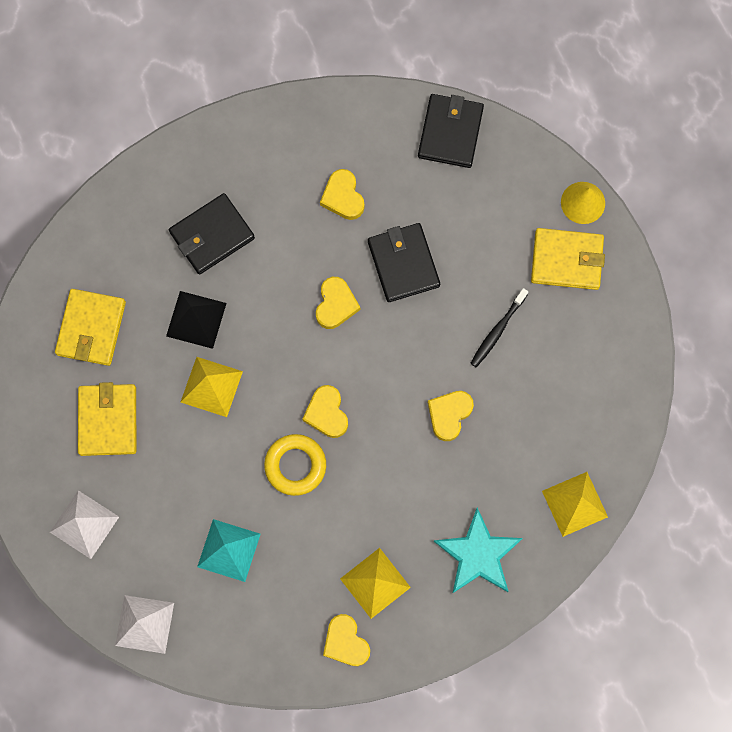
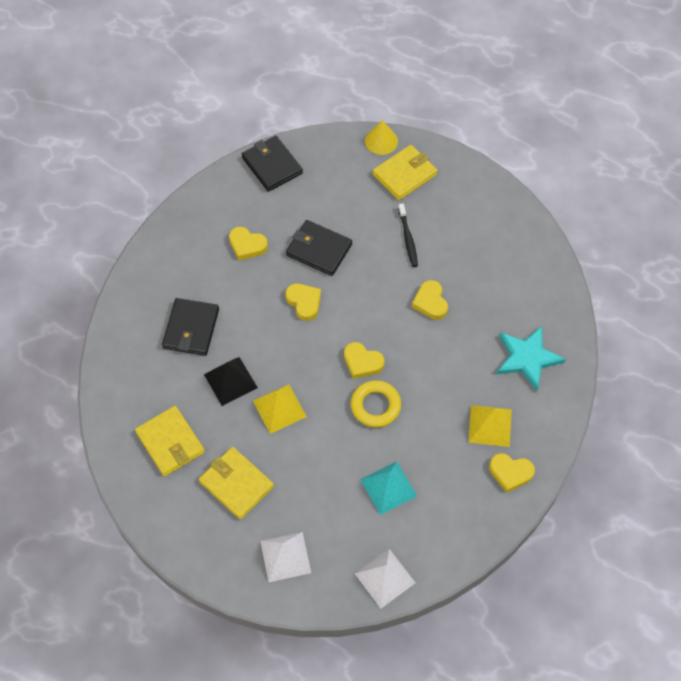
camera: 45 degrees left, 15 degrees down
yellow pyramid [542,472,608,537] -> none

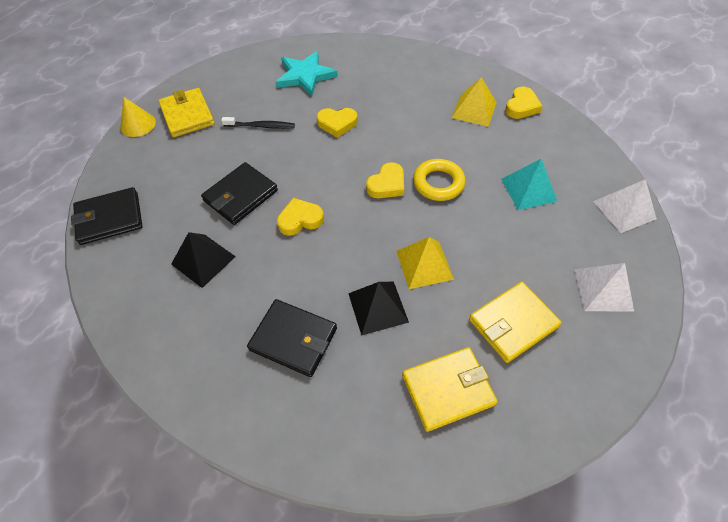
camera: 75 degrees left, 5 degrees down
yellow heart [229,227,268,260] -> black pyramid [171,232,236,288]
turquoise star [496,326,566,391] -> turquoise star moved to [276,51,338,96]

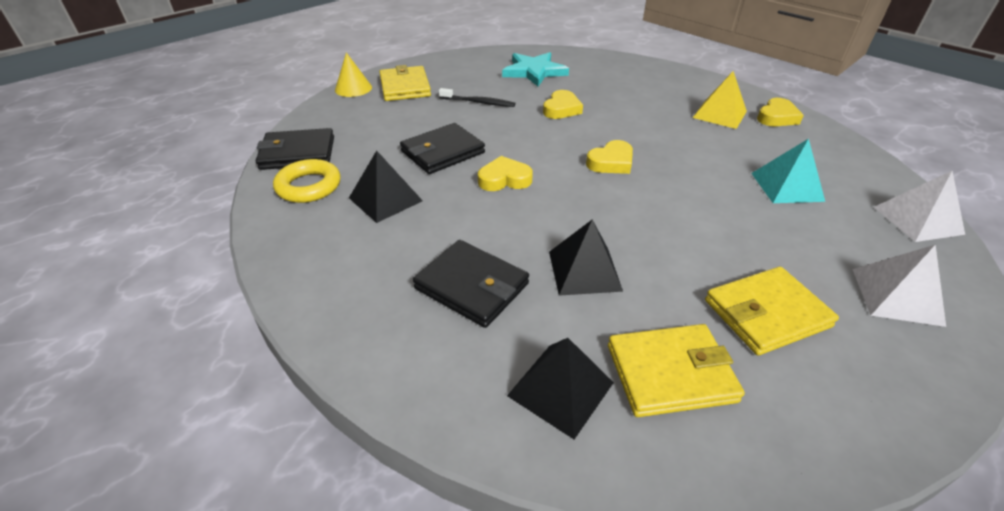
camera: 10 degrees right, 15 degrees down
yellow heart [317,108,358,138] -> yellow heart turned 75 degrees counterclockwise [543,90,583,119]
yellow pyramid [396,237,454,289] -> none
yellow ring [413,159,466,201] -> yellow ring moved to [273,159,341,203]
none -> black pyramid [507,338,614,439]

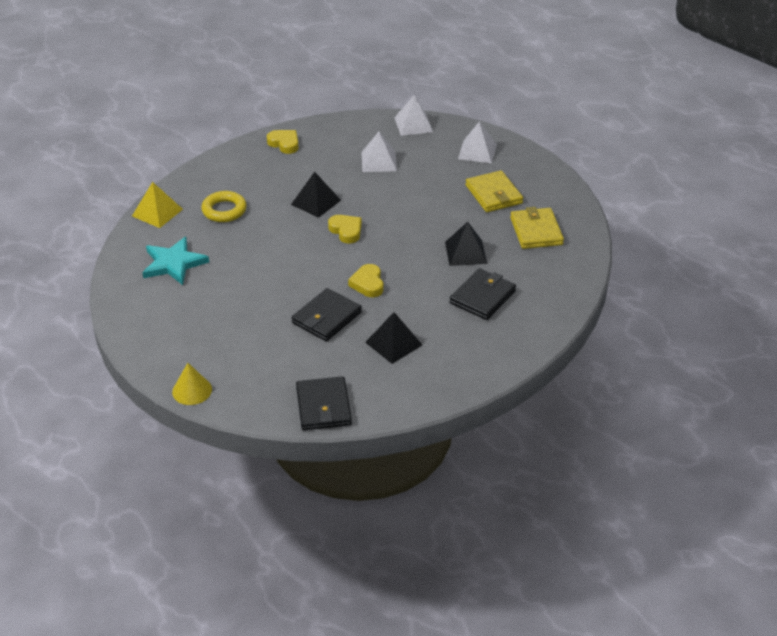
camera: 90 degrees left, 0 degrees up
yellow ring [273,159,341,203] -> yellow ring moved to [201,191,247,222]
yellow wallet [380,65,431,101] -> none
black wallet [400,123,485,174] -> black wallet turned 75 degrees clockwise [292,288,362,342]
black toothbrush [439,88,515,107] -> none
black pyramid [507,338,614,439] -> black pyramid moved to [291,172,341,218]
yellow heart [543,90,583,119] -> none
yellow pyramid [693,71,747,129] -> yellow pyramid moved to [132,182,183,228]
turquoise pyramid [751,139,825,203] -> white pyramid [361,132,397,172]

